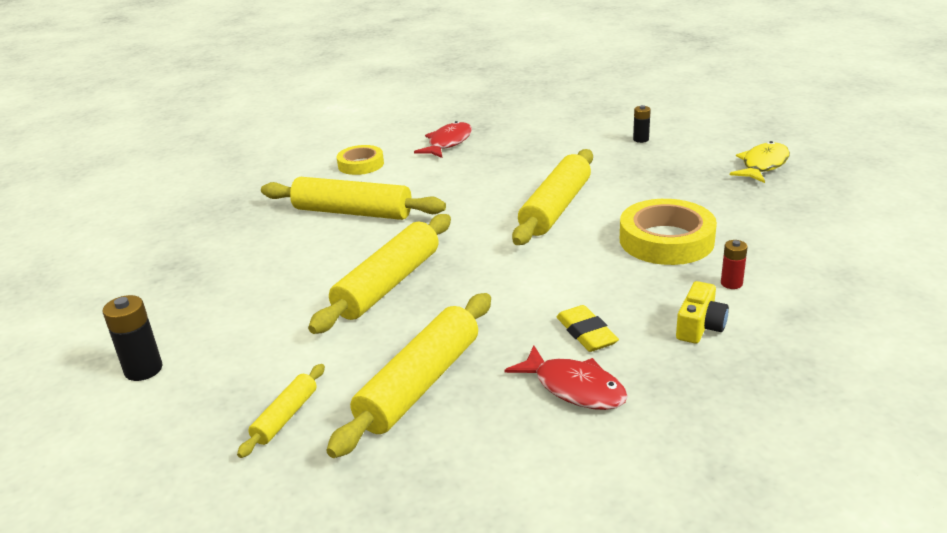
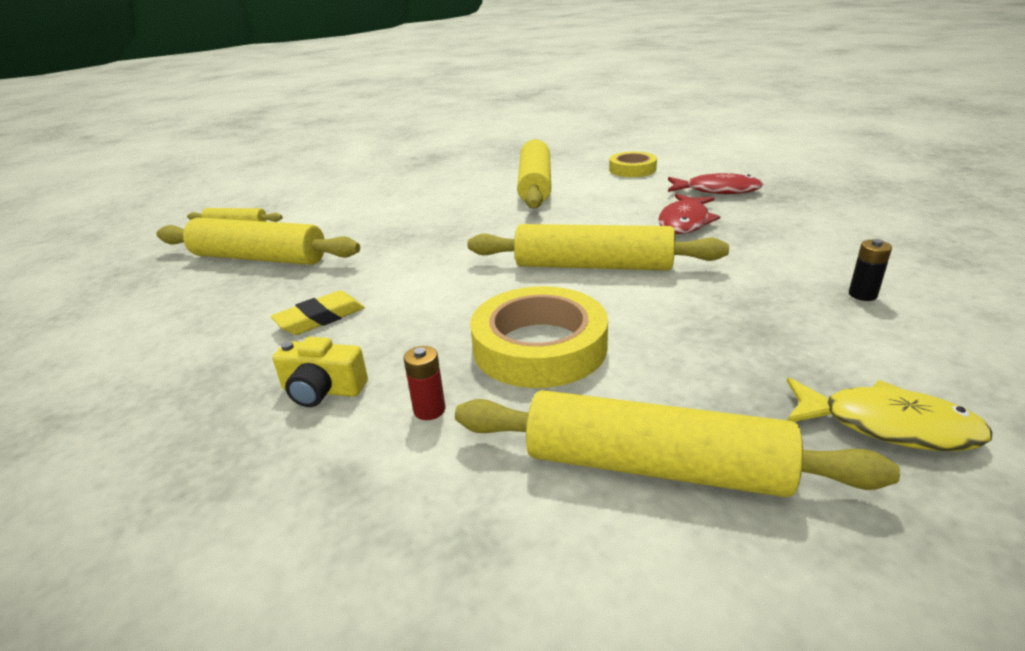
camera: 75 degrees right, 0 degrees up
black battery [103,295,162,381] -> none
yellow rolling pin [308,214,451,334] -> yellow rolling pin moved to [455,390,900,497]
red fish [505,346,628,410] -> red fish moved to [658,194,720,234]

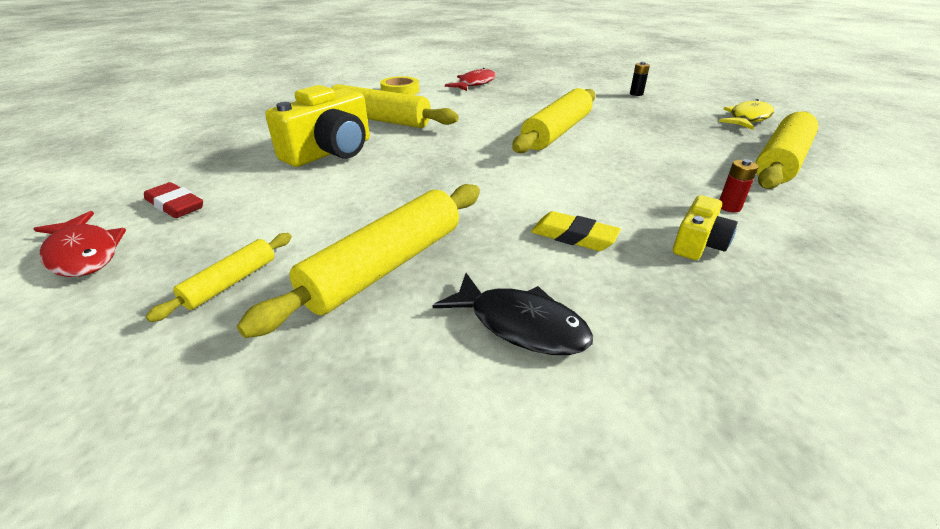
camera: 70 degrees left, 5 degrees up
yellow eraser [271,291,365,335] -> yellow eraser turned 45 degrees counterclockwise [531,211,621,251]
yellow tape [470,286,608,388] -> none
red fish [658,194,720,234] -> red fish moved to [34,211,126,277]
none -> red eraser [144,182,203,218]
none -> yellow camera [265,85,370,167]
none -> black fish [433,273,593,355]

